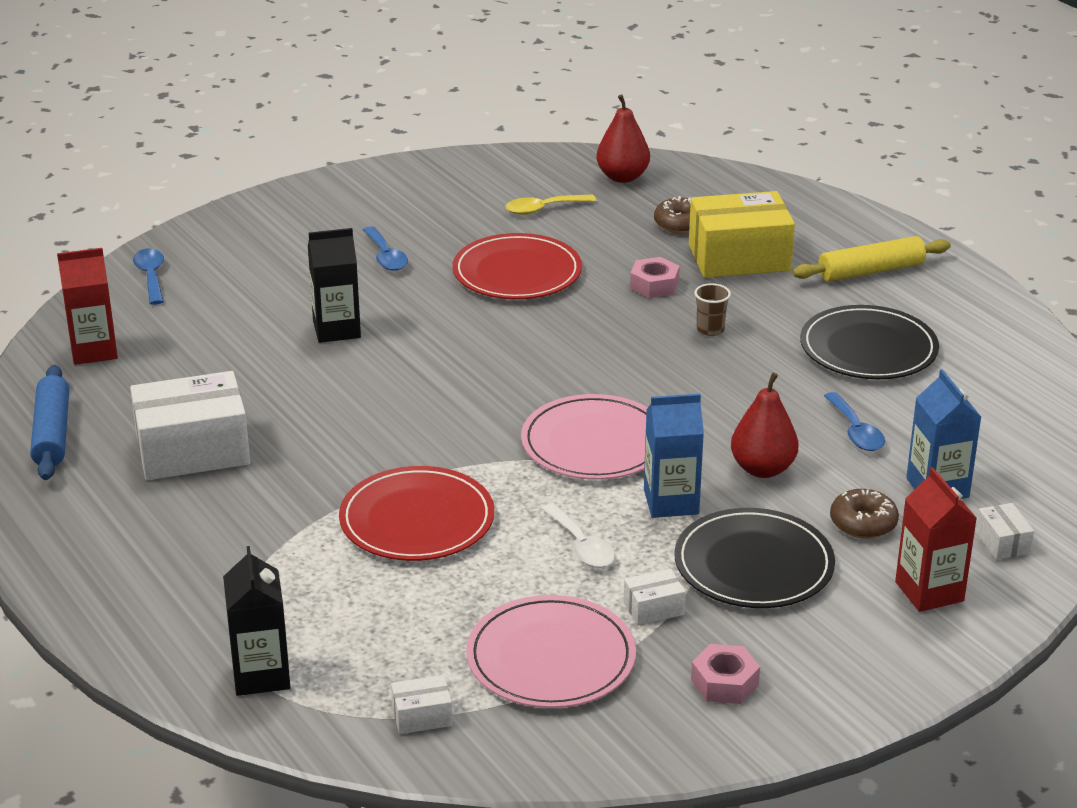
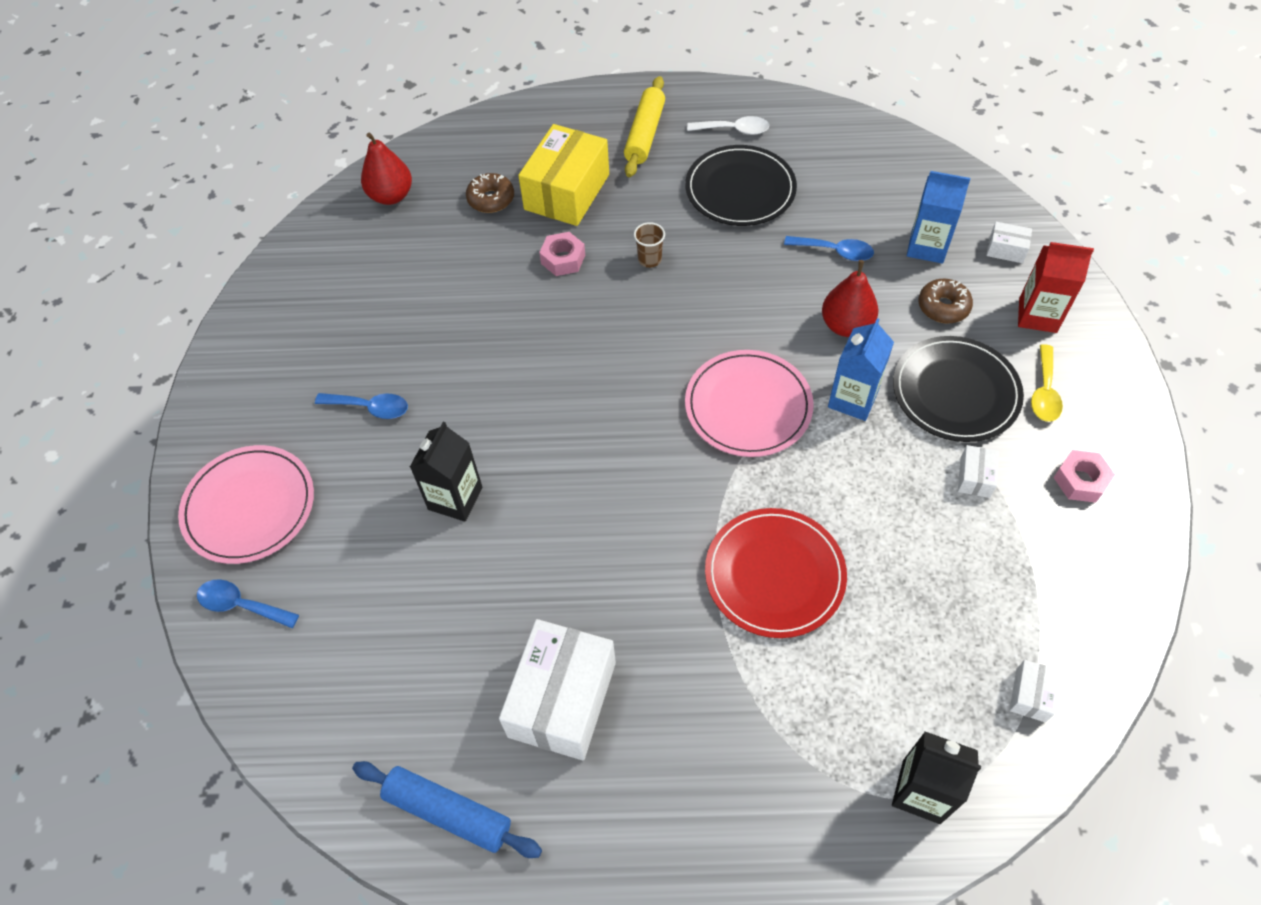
camera: 55 degrees left, 25 degrees up
red carton [57,248,118,365] -> none
red plate [452,233,582,299] -> none
pink plate [466,595,636,708] -> pink plate moved to [178,445,314,564]
yellow spoon [505,195,596,215] -> yellow spoon moved to [1031,344,1063,422]
white spoon [541,503,615,568] -> white spoon moved to [687,116,769,135]

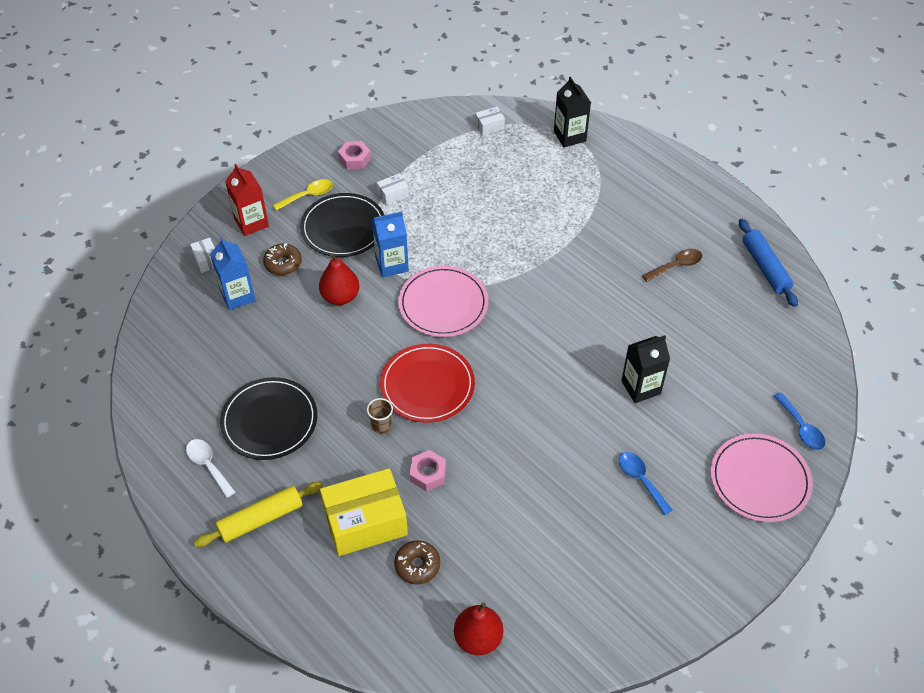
camera: 135 degrees left, 5 degrees down
white box [499,619,616,760] -> brown spoon [642,249,702,282]
red plate [705,508,847,638] -> red plate moved to [380,344,475,423]
blue spoon [784,236,874,261] -> none

